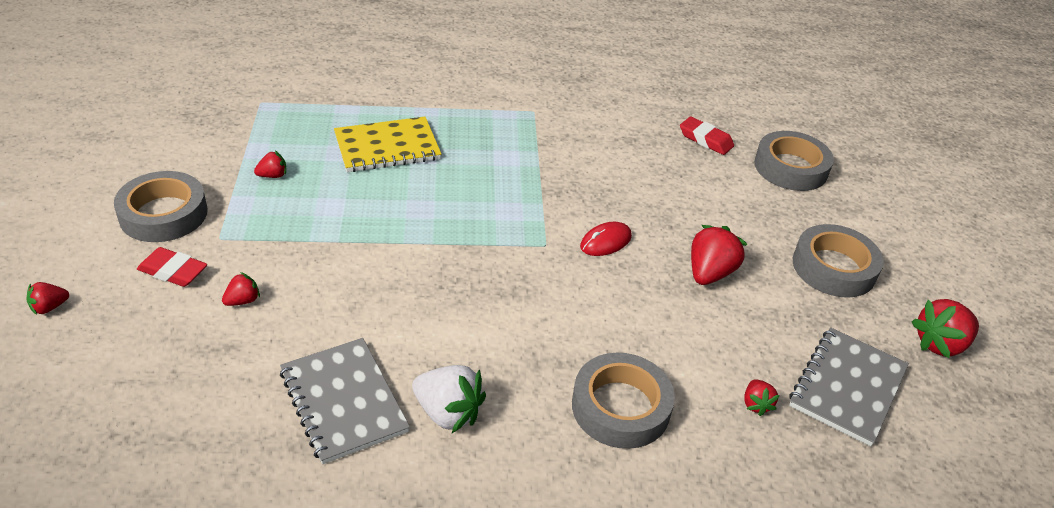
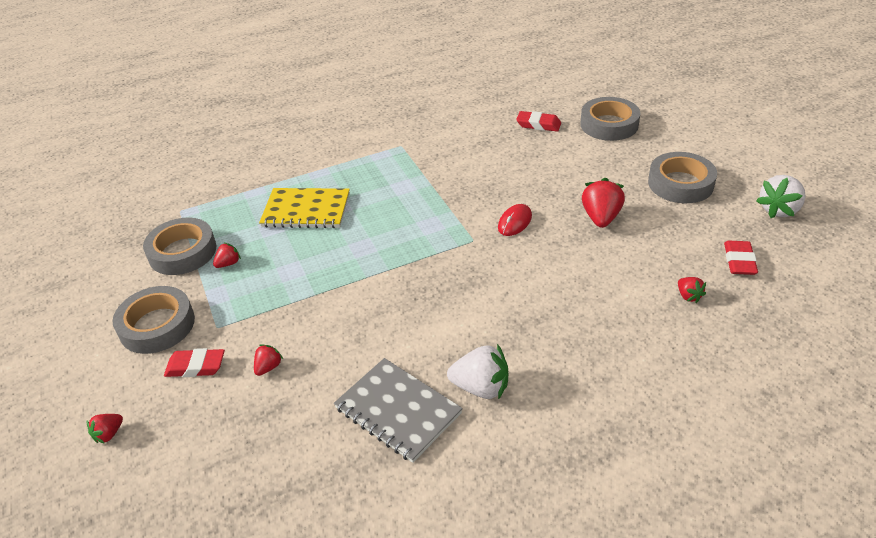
camera: 15 degrees left, 0 degrees up
yellow notebook [334,117,441,172] -> yellow notebook turned 45 degrees clockwise [259,188,350,228]
grey tape [572,353,675,449] -> grey tape moved to [143,218,216,275]
grey notebook [789,327,909,446] -> red eraser [724,241,758,275]
red strawberry [912,299,979,358] -> white strawberry [756,175,806,218]

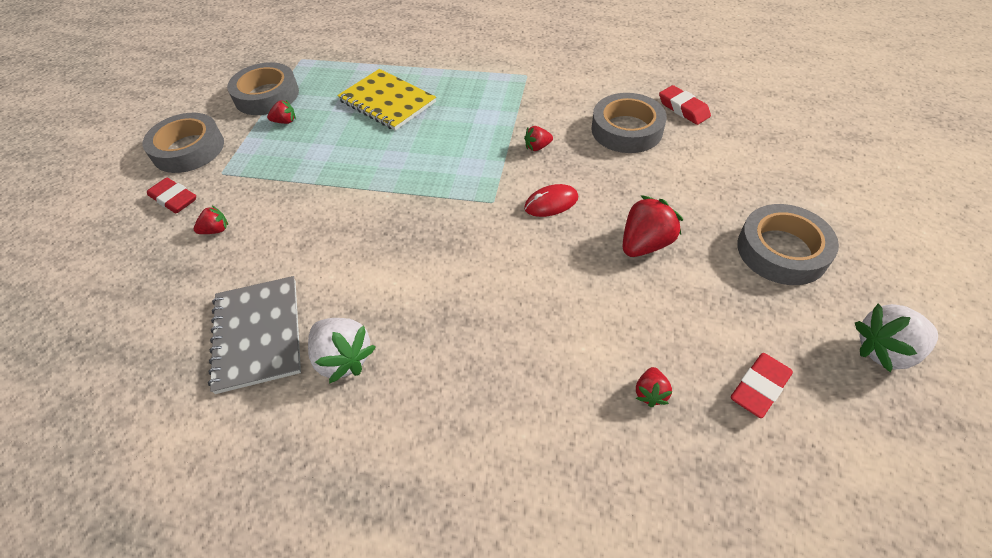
camera: 35 degrees right, 10 degrees up
red strawberry [87,414,123,444] -> red strawberry moved to [524,126,553,151]
grey tape [580,97,640,141] -> grey tape moved to [591,93,667,153]

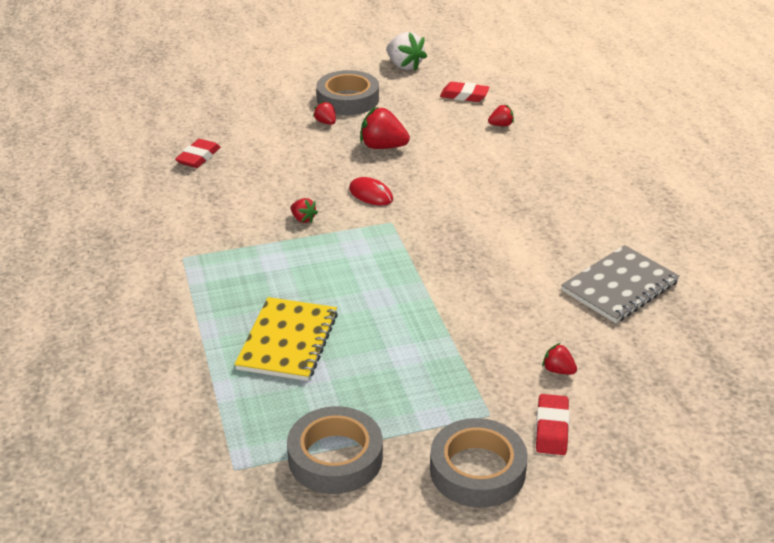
camera: 120 degrees left, 15 degrees down
red strawberry [267,100,296,124] -> red strawberry moved to [313,101,336,125]
white strawberry [308,318,376,384] -> none
grey tape [591,93,667,153] -> none

